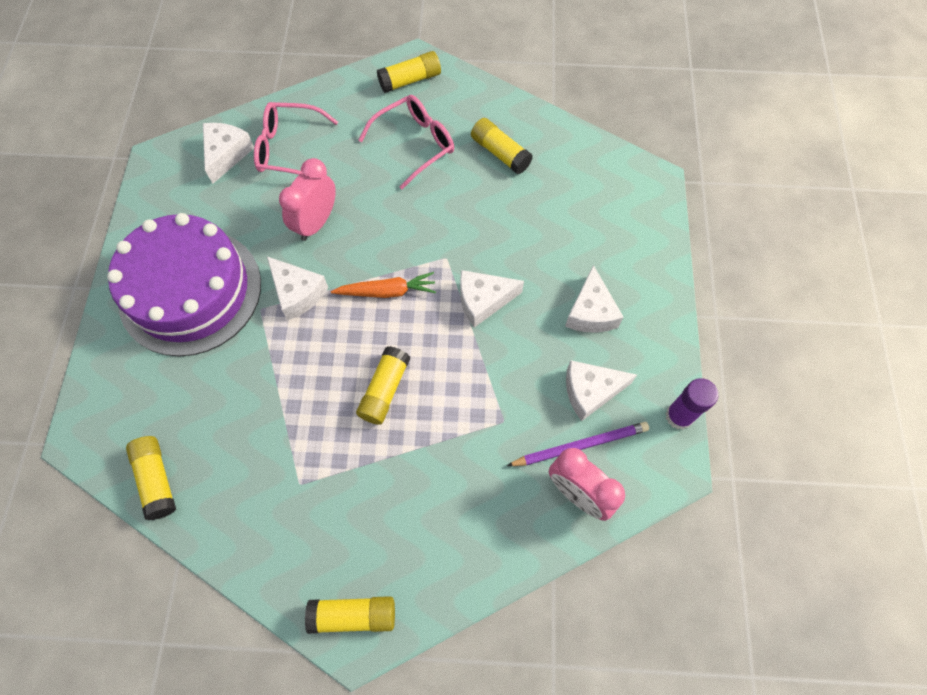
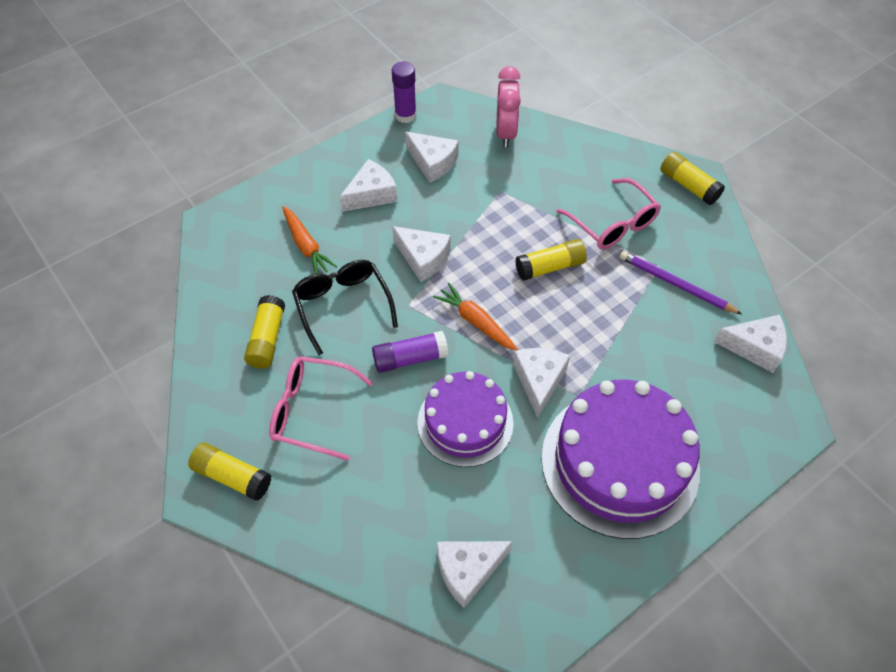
camera: 130 degrees left, 10 degrees down
yellow glue stick [126,436,176,520] -> white cheese [714,315,787,373]
pink glasses [254,102,338,175] -> pink glasses moved to [556,178,661,249]
pink clock [279,158,336,241] -> purple cake [417,371,514,467]
purple pencil [507,422,649,466] -> purple pencil moved to [620,251,742,314]
none -> orange carrot [282,206,337,274]
none -> black glasses [292,260,398,355]
none -> purple glue stick [372,331,449,373]

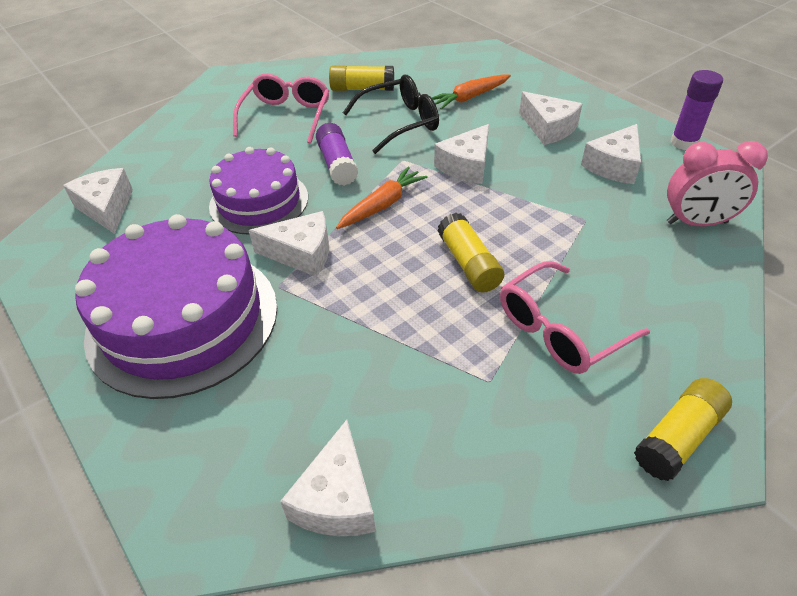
camera: 90 degrees right, 10 degrees down
yellow glue stick [188,443,271,501] -> none
purple pencil [620,251,742,314] -> none

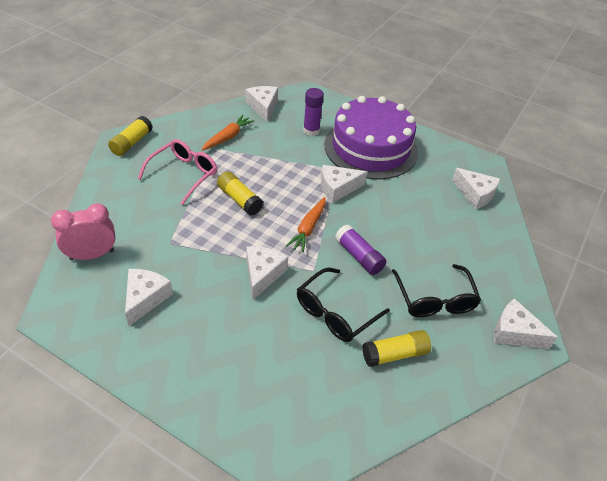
camera: 155 degrees right, 0 degrees up
purple cake [209,147,308,235] -> none
pink glasses [233,74,329,144] -> black glasses [392,264,481,317]
orange carrot [431,74,511,109] -> orange carrot moved to [201,115,255,151]
white cheese [519,91,582,145] -> white cheese moved to [494,298,558,349]
purple glue stick [670,70,723,150] -> purple glue stick moved to [303,88,324,136]

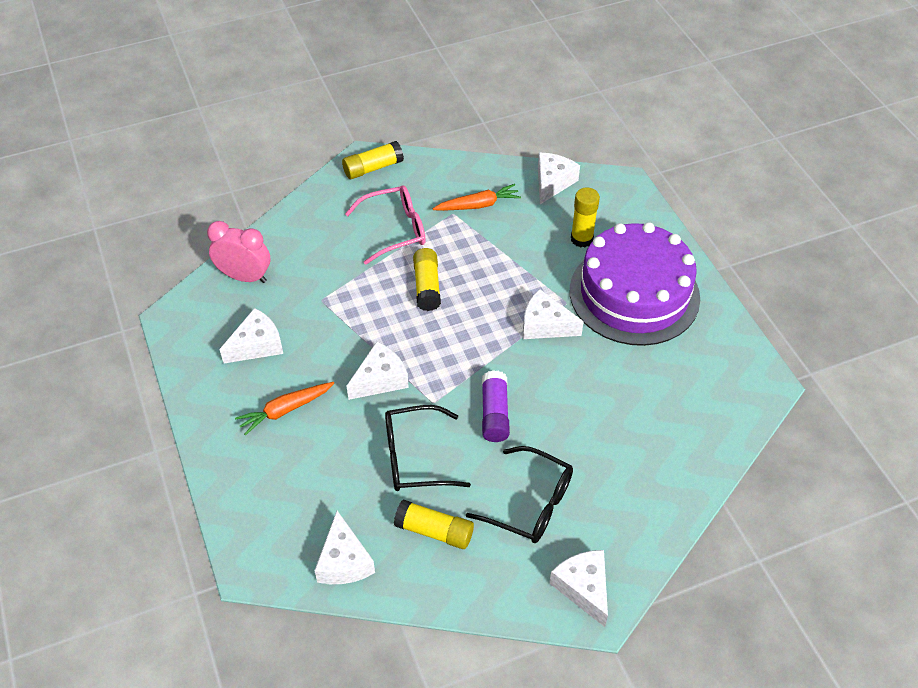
camera: 40 degrees right, 5 degrees up
orange carrot [286,197,326,252] -> orange carrot moved to [235,382,334,435]
purple glue stick [303,88,324,136] -> yellow glue stick [571,187,600,247]
black glasses [392,264,481,317] -> black glasses turned 90 degrees counterclockwise [466,446,573,543]
white cheese [452,168,500,209] -> white cheese moved to [314,511,375,584]

